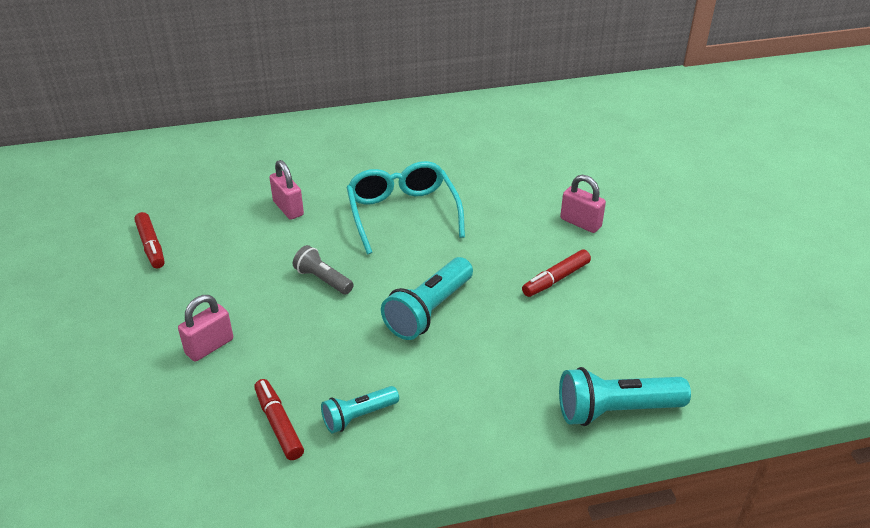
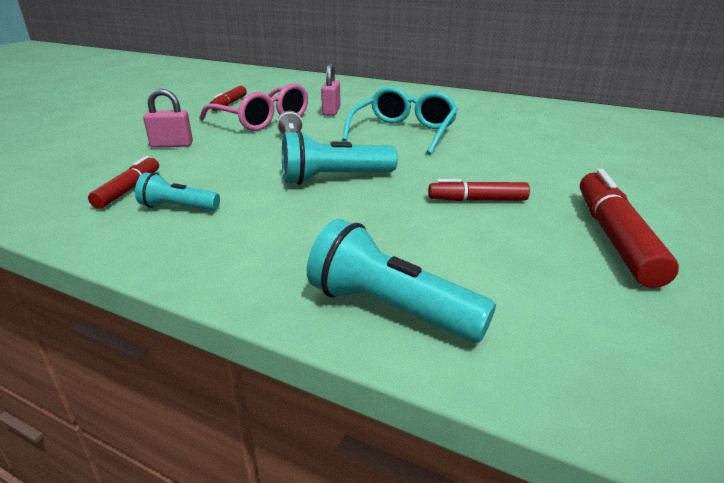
camera: 40 degrees right, 10 degrees down
pink padlock [560,175,606,233] -> none
none -> pink glasses [199,83,308,131]
none -> red marker [580,169,679,288]

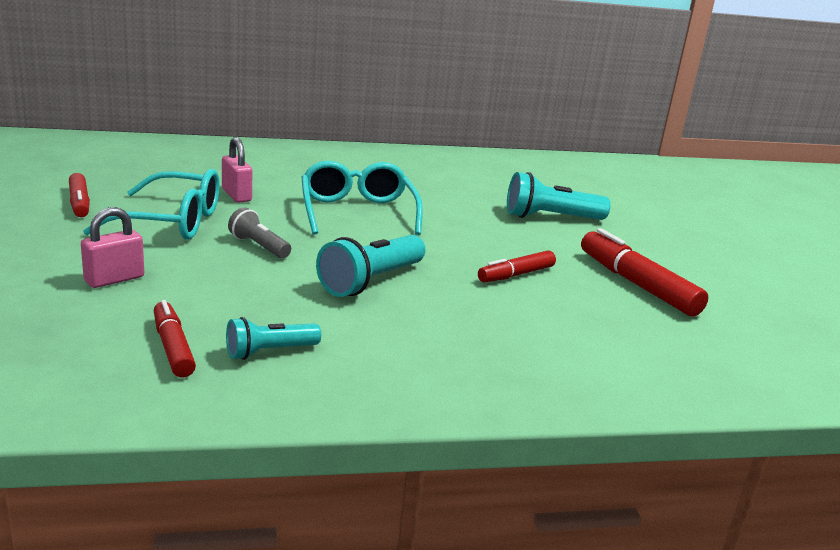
camera: 40 degrees left, 5 degrees down
pink glasses [199,83,308,131] -> turquoise glasses [83,169,220,240]
turquoise flashlight [307,219,496,343] -> turquoise flashlight moved to [507,172,611,220]

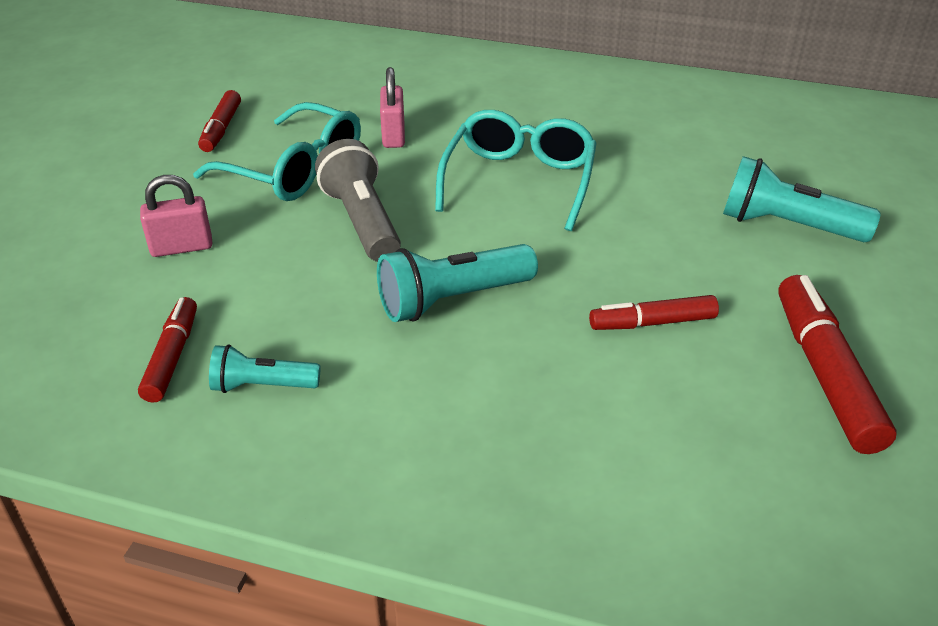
camera: 30 degrees right, 15 degrees up
grey flashlight [228,207,291,258] -> grey flashlight [315,139,401,262], size x1.65

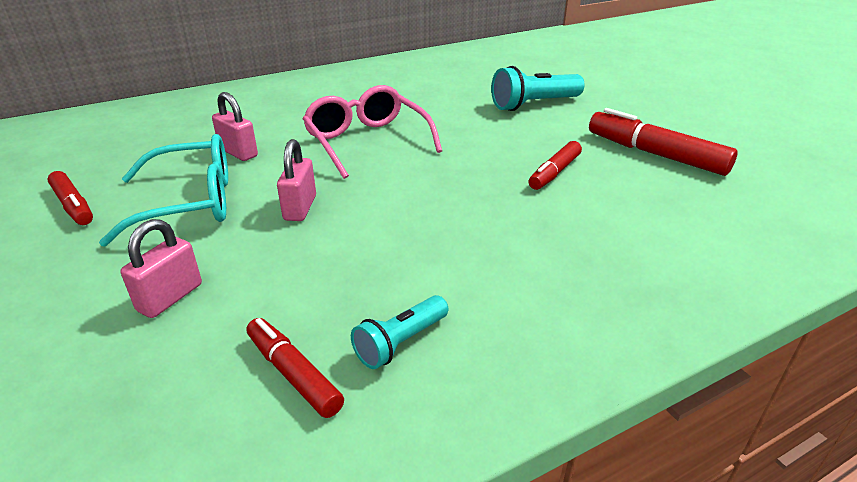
camera: 45 degrees left, 5 degrees down
grey flashlight [315,139,401,262] -> pink padlock [277,139,316,221]
turquoise flashlight [377,244,538,322] -> none
turquoise glasses [435,110,597,231] -> pink glasses [303,85,442,179]

